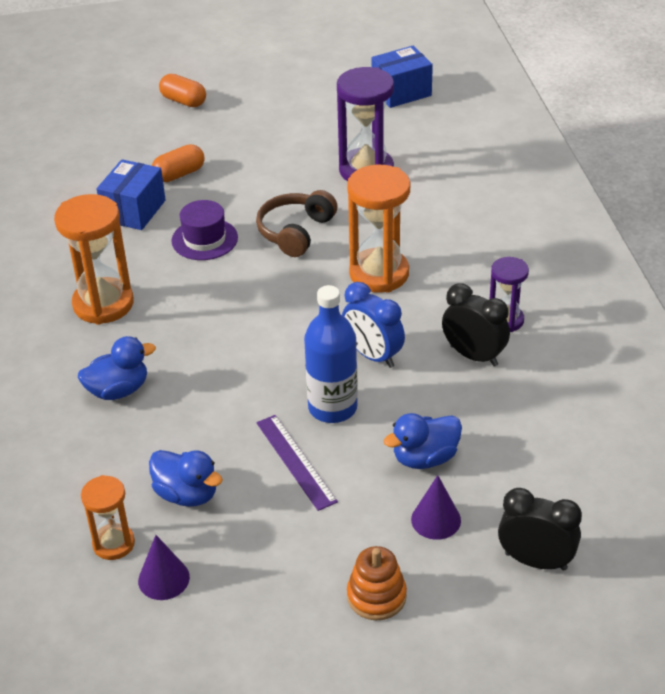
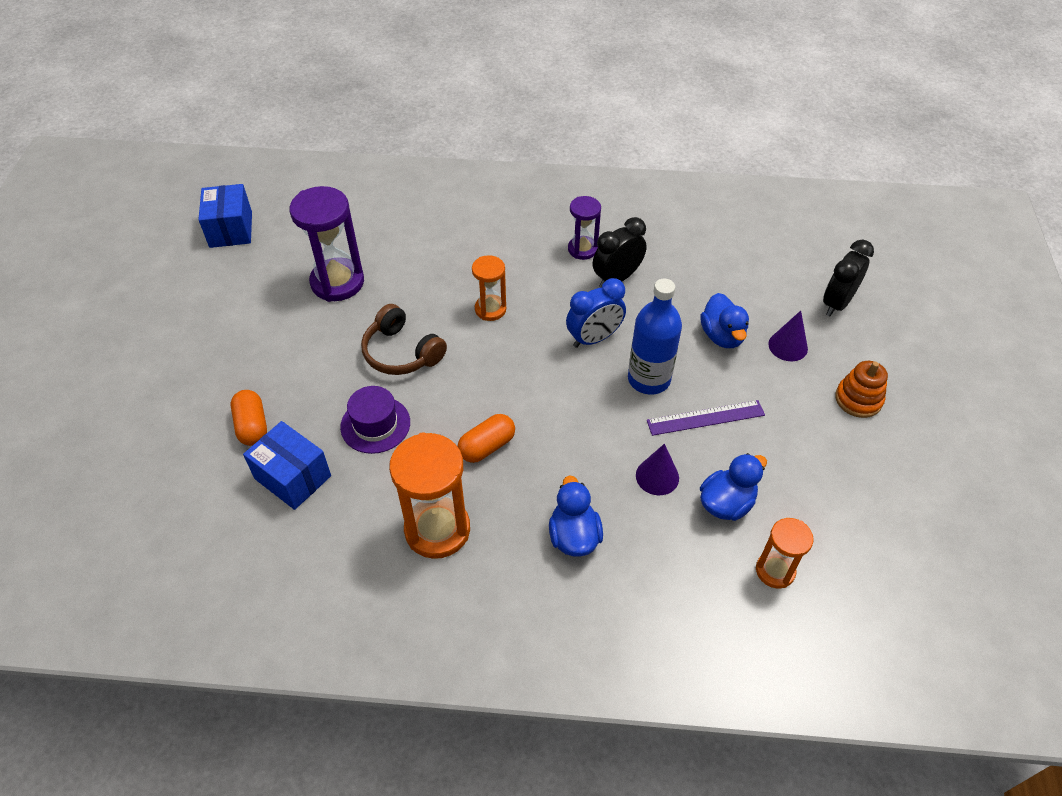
camera: 75 degrees left, 10 degrees up
purple cone [138,535,190,600] -> purple cone moved to [636,444,679,495]
orange capsule [159,74,206,107] -> orange capsule moved to [458,414,515,463]
orange hourglass [347,165,410,293] -> orange hourglass [472,255,506,321], size x0.58

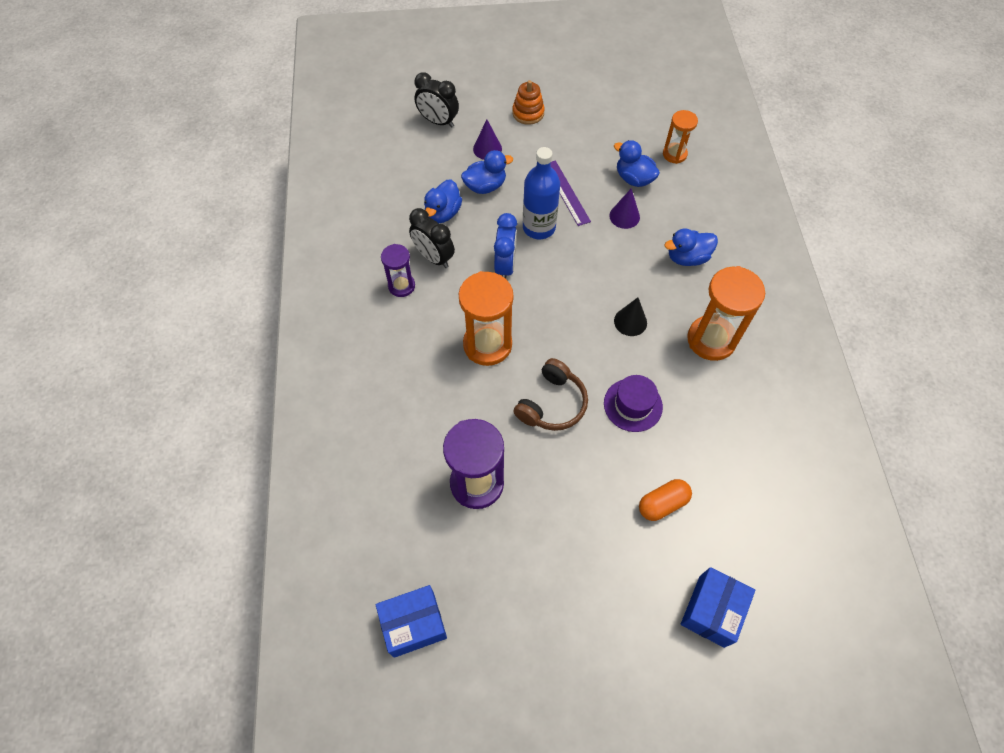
camera: 100 degrees left, 10 degrees up
blue box [243,421,331,510] -> blue box moved to [681,567,755,648]
orange capsule [458,414,515,463] -> black cone [614,297,647,336]
orange hourglass [472,255,506,321] -> orange hourglass [459,271,513,366], size x1.73
blue clock [566,278,626,348] -> blue clock turned 45 degrees clockwise [494,213,517,279]
none -> blue duck [424,179,462,223]

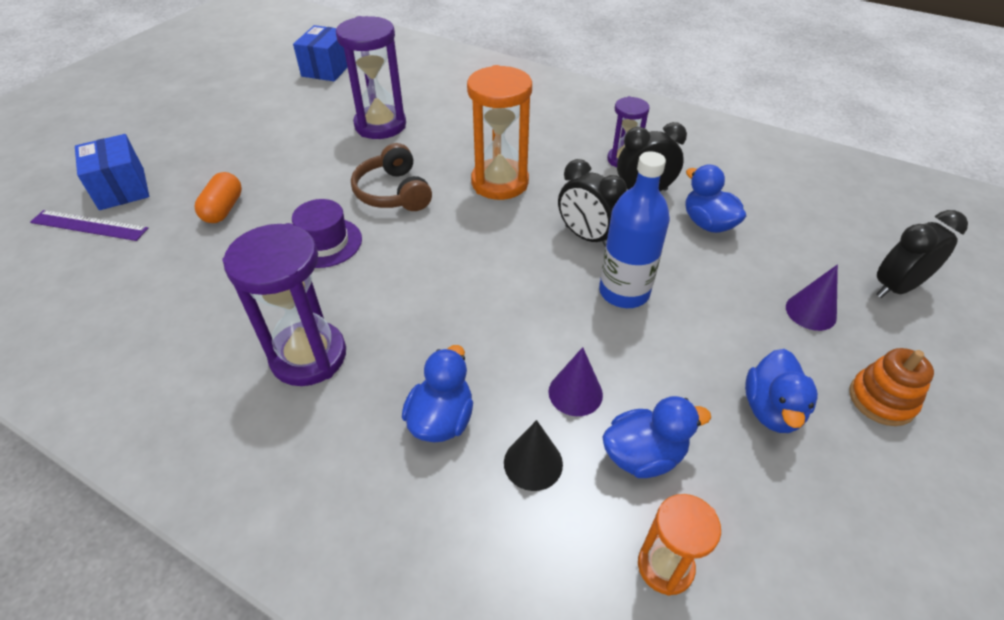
camera: 125 degrees right, 15 degrees down
blue duck [461,150,513,194] -> blue duck moved to [745,349,818,433]
blue clock [494,213,517,279] -> black clock [558,159,627,246]
purple ruler [551,160,591,226] -> purple ruler moved to [30,210,148,241]
black cone [614,297,647,336] -> black cone moved to [504,420,563,491]
orange hourglass [687,266,765,361] -> purple hourglass [222,223,346,386]

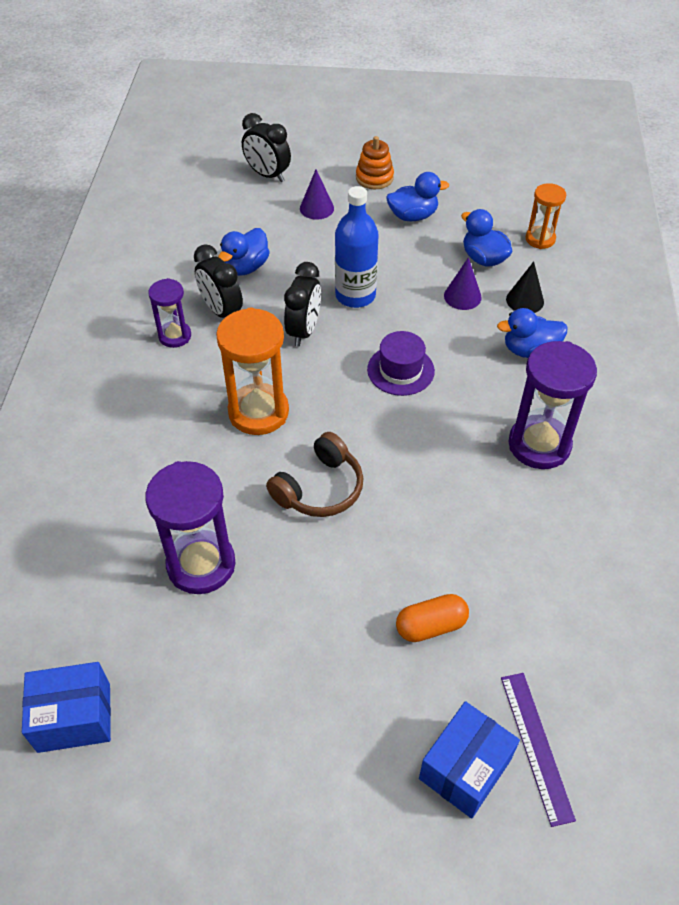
camera: 115 degrees left, 5 degrees up
purple hat [292,199,362,268] -> purple hat moved to [367,331,435,396]

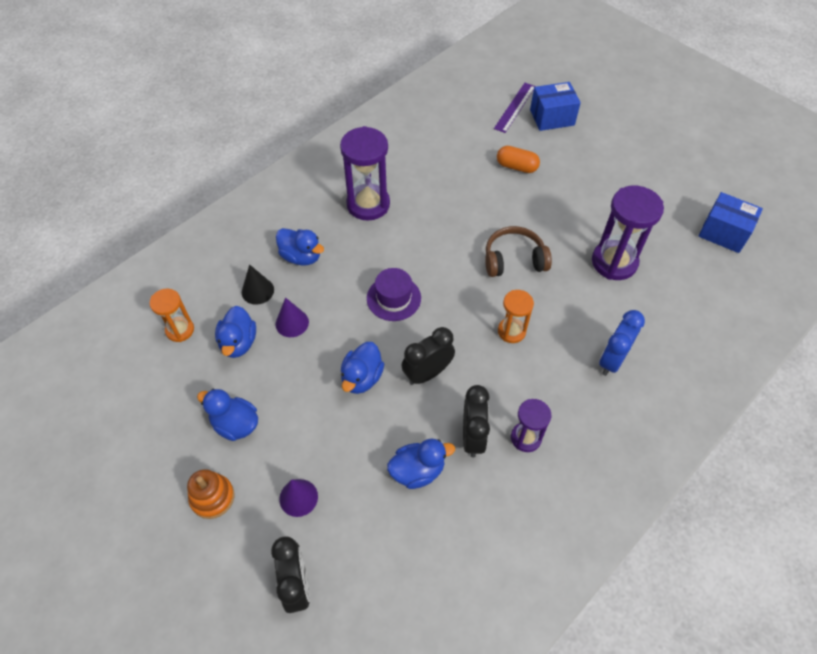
camera: 140 degrees left, 5 degrees up
orange hourglass [216,307,289,435] -> orange hourglass [498,290,534,343], size x0.58
blue bottle [335,186,379,308] -> blue duck [341,342,384,394]
none -> blue clock [599,310,645,376]

